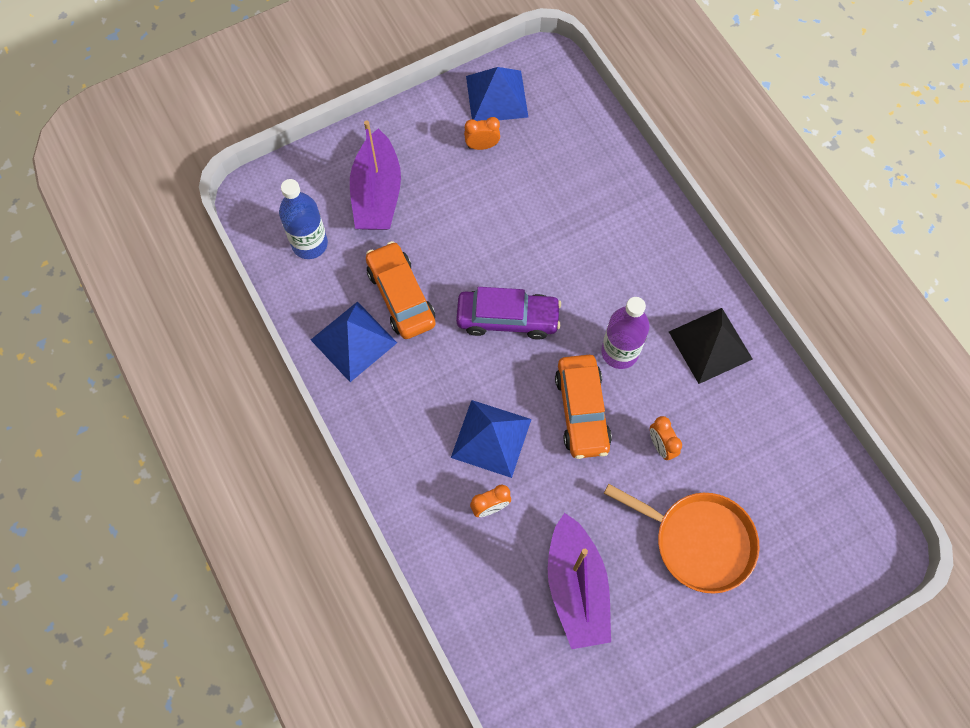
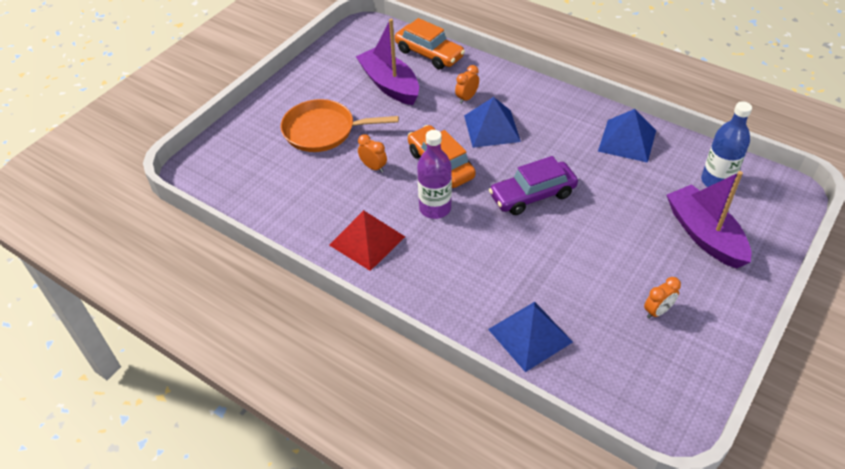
camera: 155 degrees right, 20 degrees down
orange car [366,241,436,339] -> orange car moved to [395,18,465,70]
blue pyramid [466,67,528,121] -> blue pyramid moved to [488,302,573,372]
black pyramid [669,308,753,384] -> red pyramid [329,210,405,271]

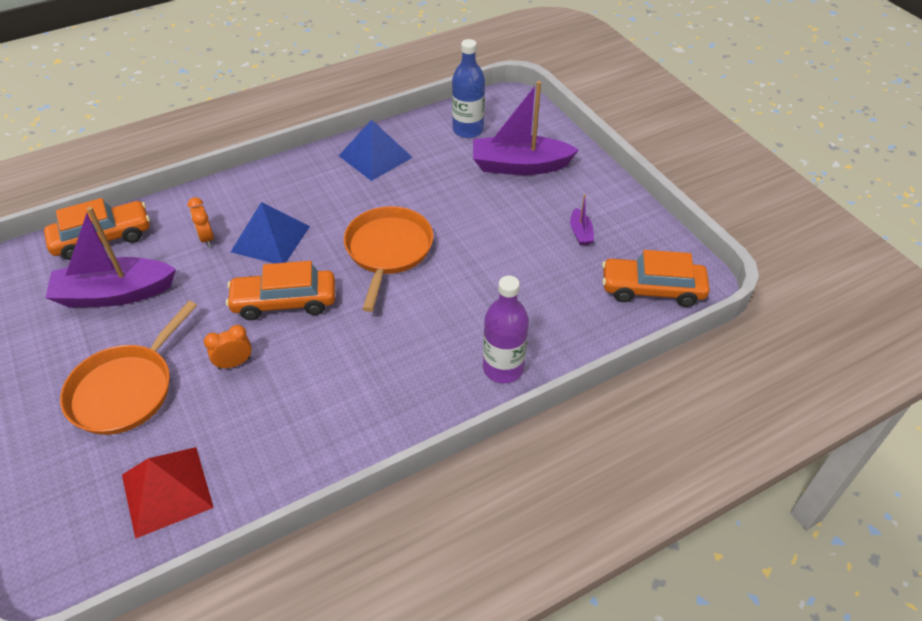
camera: 65 degrees left, 0 degrees up
red pyramid [329,210,405,271] -> red pyramid moved to [122,447,214,539]
purple bottle [417,130,452,219] -> purple bottle moved to [483,275,529,383]
blue pyramid [488,302,573,372] -> none
purple car [489,156,578,215] -> orange pan [344,206,434,312]
orange clock [644,277,681,319] -> purple boat [570,194,594,246]
none -> orange car [602,250,710,307]

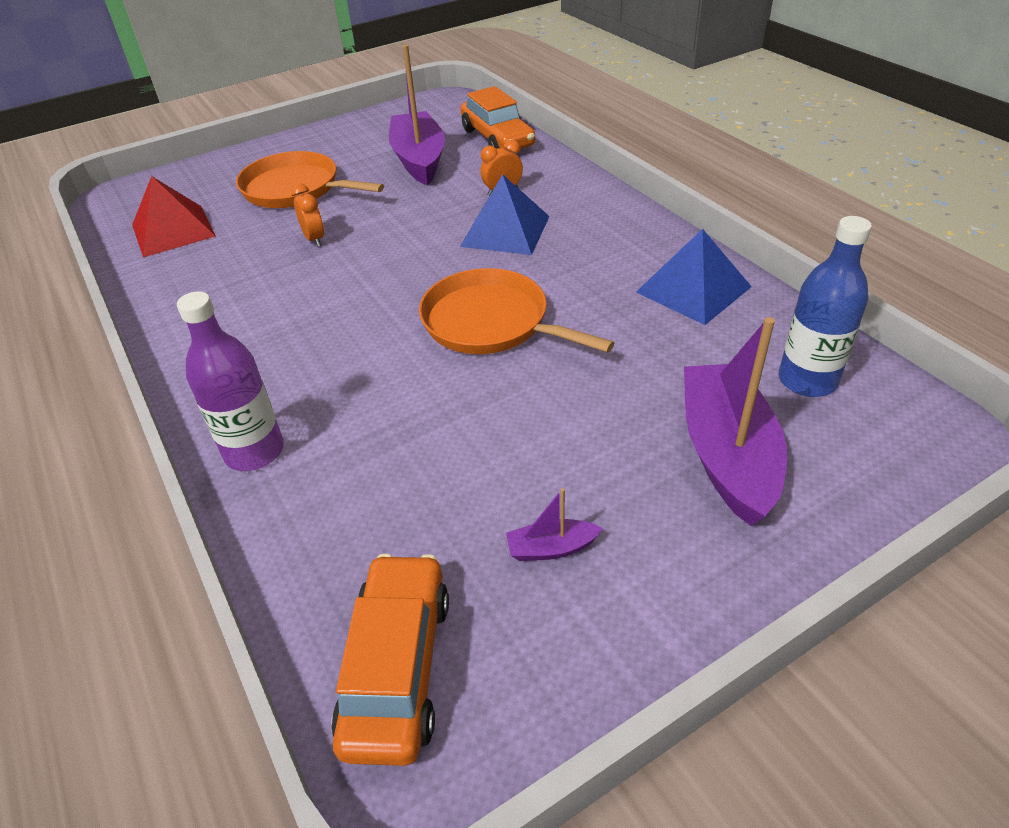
camera: 90 degrees right, 5 degrees down
orange car [226,261,335,320] -> none
orange pan [344,206,434,312] -> orange pan turned 150 degrees counterclockwise [419,268,614,354]

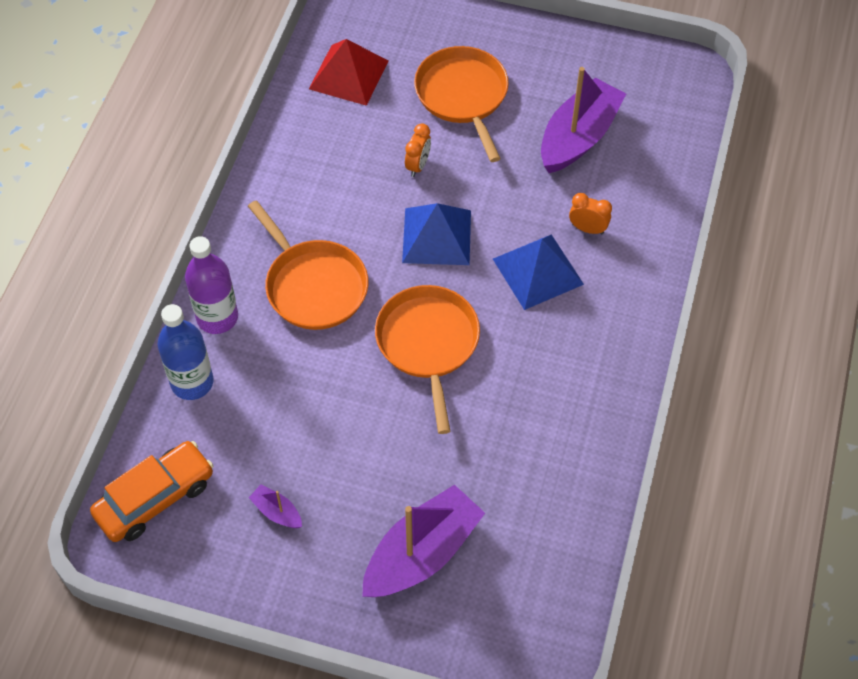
camera: 45 degrees right, 15 degrees up
orange car [460,86,535,149] -> none
blue pyramid [636,229,752,325] -> blue pyramid moved to [402,203,471,265]
blue bottle [779,216,872,397] -> blue bottle moved to [157,304,214,400]
none -> orange pan [248,200,368,330]

